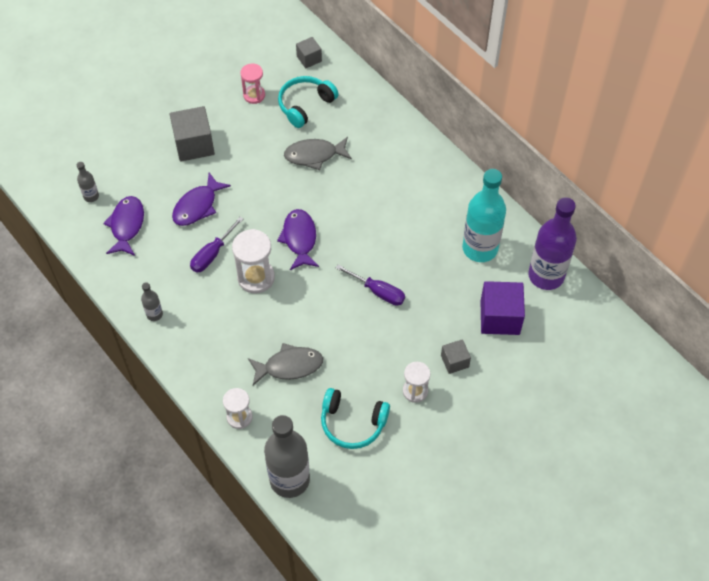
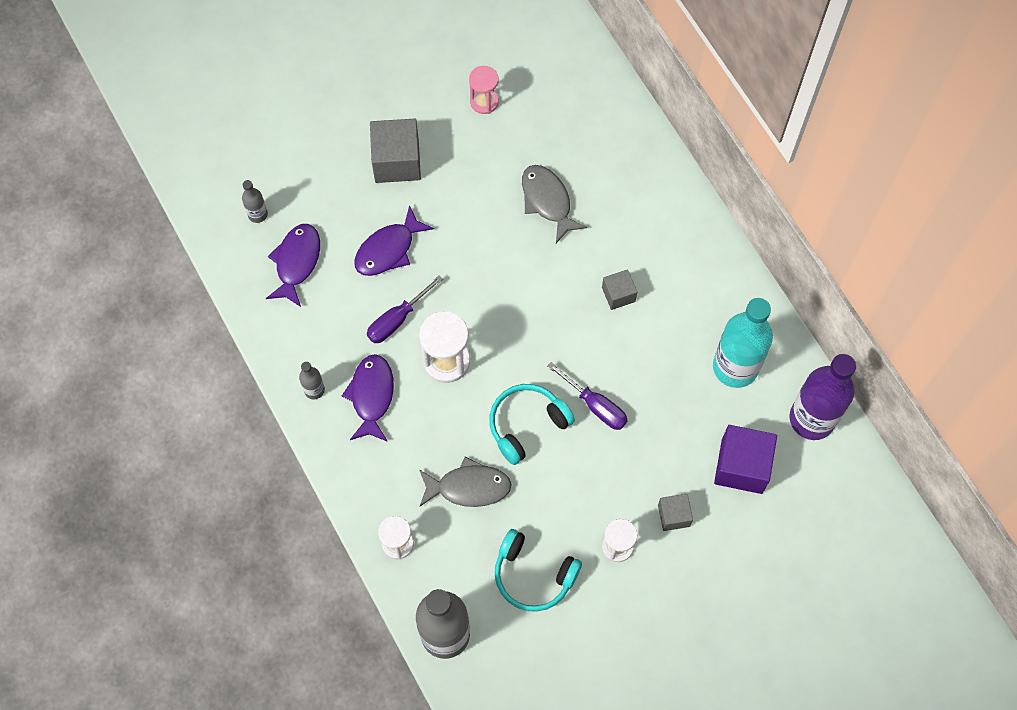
camera: 10 degrees right, 10 degrees up
purple fish [277,209,319,270] -> purple fish moved to [342,354,394,442]
turquoise headphones [278,76,339,128] -> turquoise headphones moved to [489,384,575,465]
grey fish [284,137,352,170] -> grey fish turned 60 degrees clockwise [522,165,587,243]
grey cube [296,37,322,68] -> grey cube moved to [602,269,637,310]

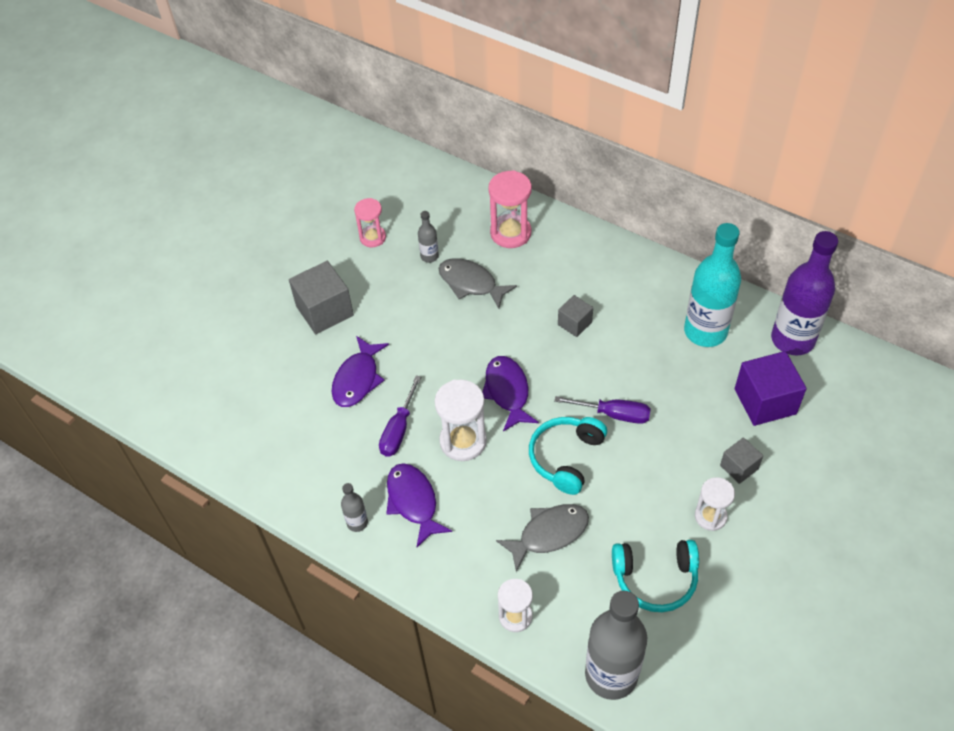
camera: 25 degrees left, 15 degrees down
grey bottle [242,180,268,223] -> grey bottle moved to [418,211,439,263]
purple fish [266,224,320,307] -> purple fish moved to [482,356,539,432]
none -> pink hourglass [488,170,532,248]

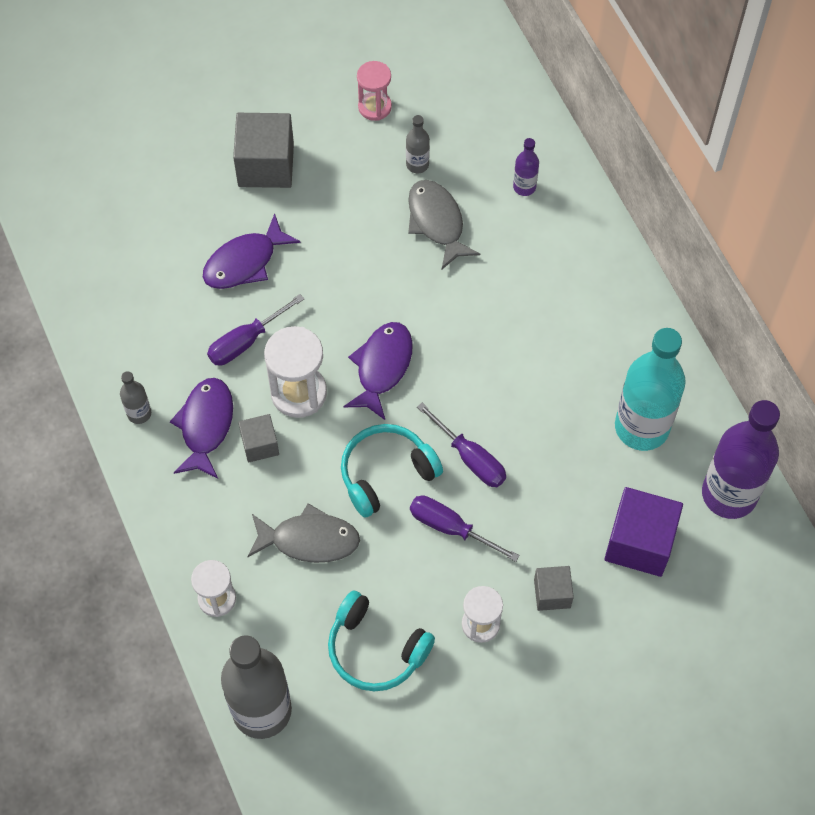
camera: 30 degrees right, 10 degrees up
pink hourglass [488,170,532,248] -> purple bottle [513,138,539,196]
grey cube [558,295,593,337] -> grey cube moved to [238,414,279,463]
none -> purple screwdriver [410,495,520,562]

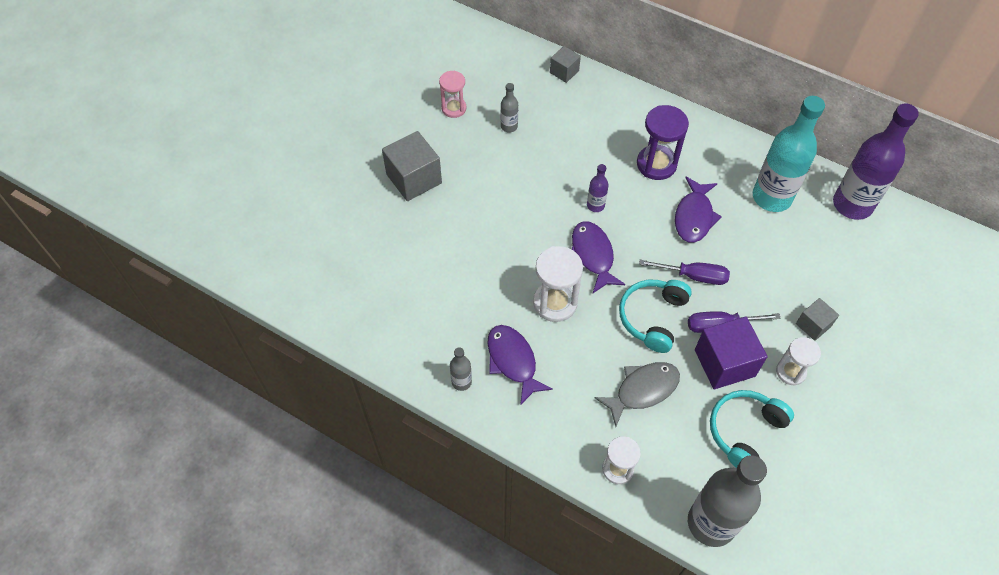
camera: 35 degrees left, 5 degrees down
purple fish [203,213,301,289] -> purple fish moved to [675,177,722,242]
purple screwdriver [207,294,304,366] -> none
grey cube [238,414,279,463] -> grey cube moved to [550,46,581,83]
turquoise headphones [328,591,435,691] -> turquoise headphones turned 135 degrees clockwise [710,390,794,468]
grey fish [408,180,480,269] -> none
purple bottle [513,138,539,196] -> purple bottle moved to [587,164,609,212]
purple cube [604,487,683,577] -> purple cube moved to [695,317,767,389]
none -> purple hourglass [637,105,689,180]

